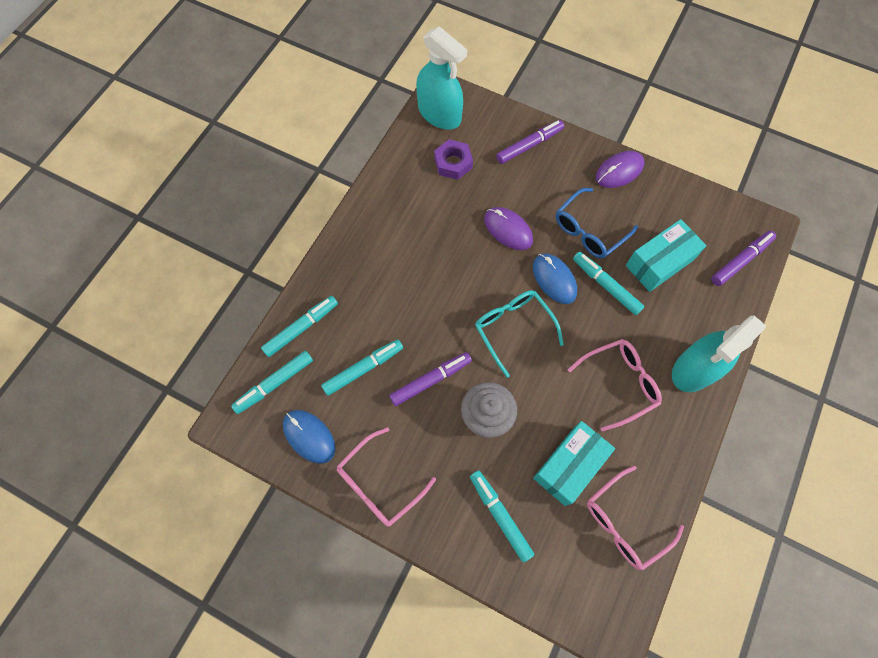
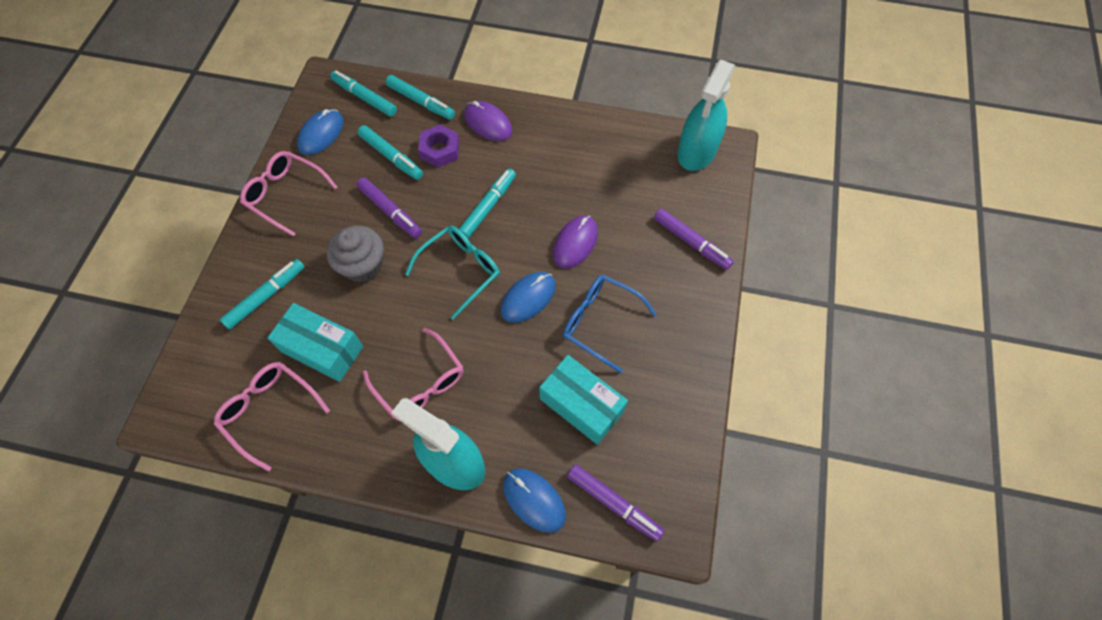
camera: 75 degrees right, 5 degrees down
purple nut [434,139,473,180] -> purple nut moved to [418,124,460,168]
turquoise marker [573,252,644,315] -> turquoise marker moved to [459,168,516,239]
purple mouse [596,151,644,188] -> purple mouse moved to [464,101,512,141]
none -> blue mouse [503,468,566,533]

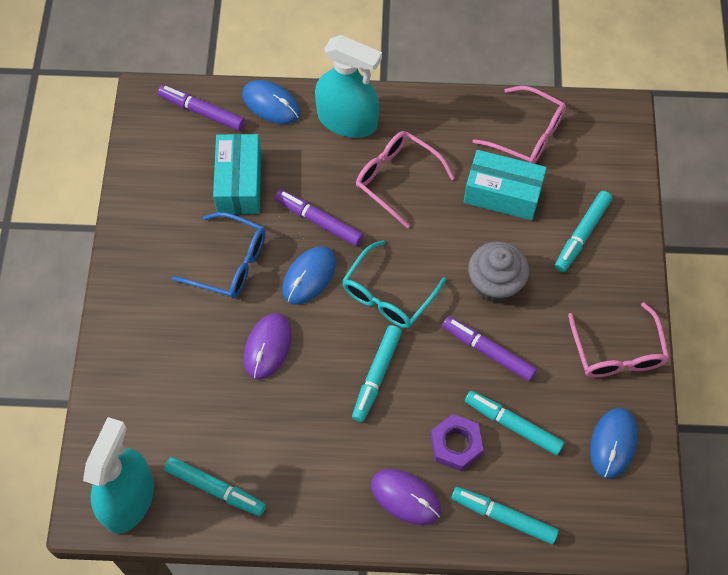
camera: 170 degrees right, 0 degrees up
pink glasses [240,151,337,237] -> pink glasses turned 60 degrees clockwise [568,302,669,378]
turquoise marker [330,71,397,117] -> turquoise marker moved to [164,457,266,516]
turquoise box [539,355,628,445] -> turquoise box turned 60 degrees clockwise [213,134,261,214]
purple marker [654,208,734,270] -> purple marker moved to [275,190,363,246]

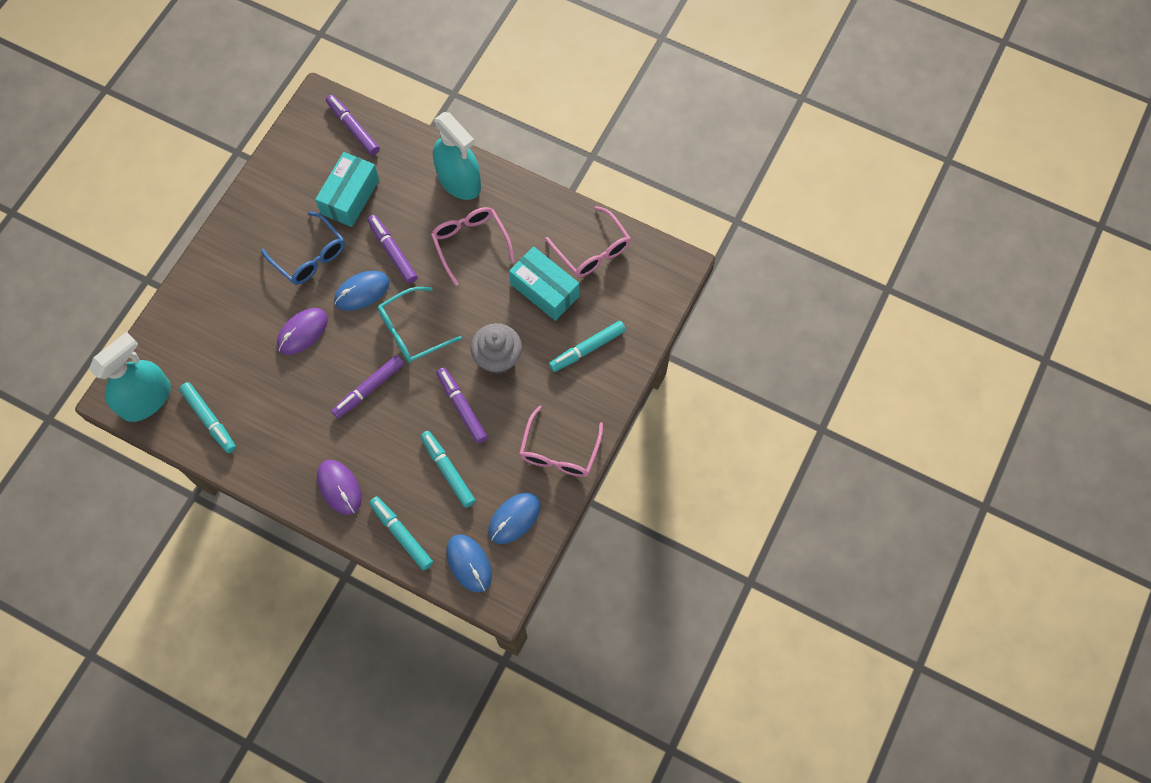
camera: 25 degrees right, 5 degrees up
blue mouse [242,80,300,124] -> blue mouse moved to [446,534,492,593]
turquoise marker [352,325,402,422] -> purple marker [332,355,404,418]
purple nut [431,414,484,471] -> none

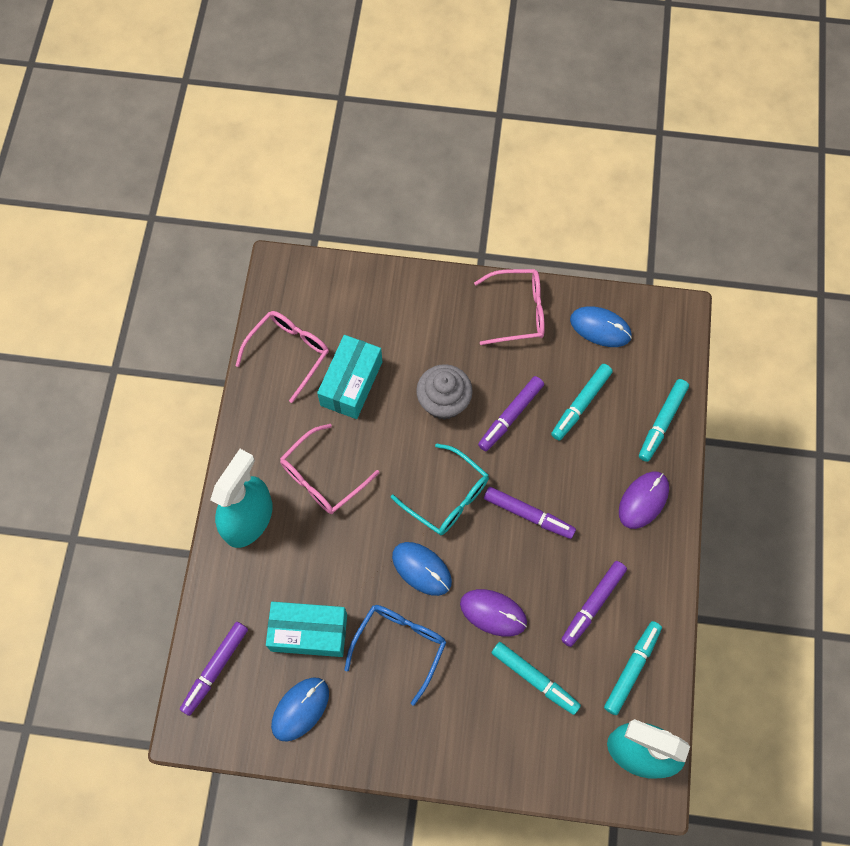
camera: 110 degrees left, 0 degrees up
purple marker [367,215,417,284] -> purple marker moved to [561,561,627,647]
blue mouse [446,534,492,593] -> blue mouse moved to [271,677,329,742]
turquoise marker [549,321,626,372] -> turquoise marker moved to [492,642,581,715]

